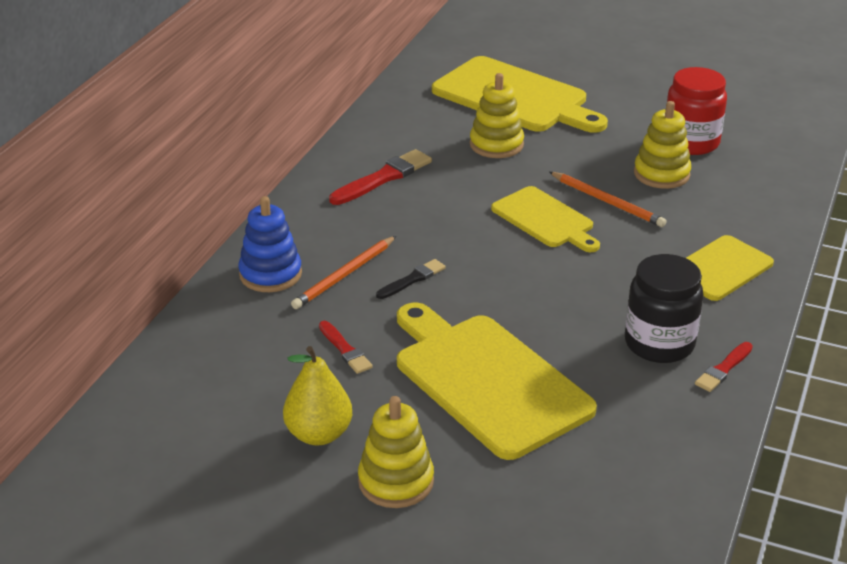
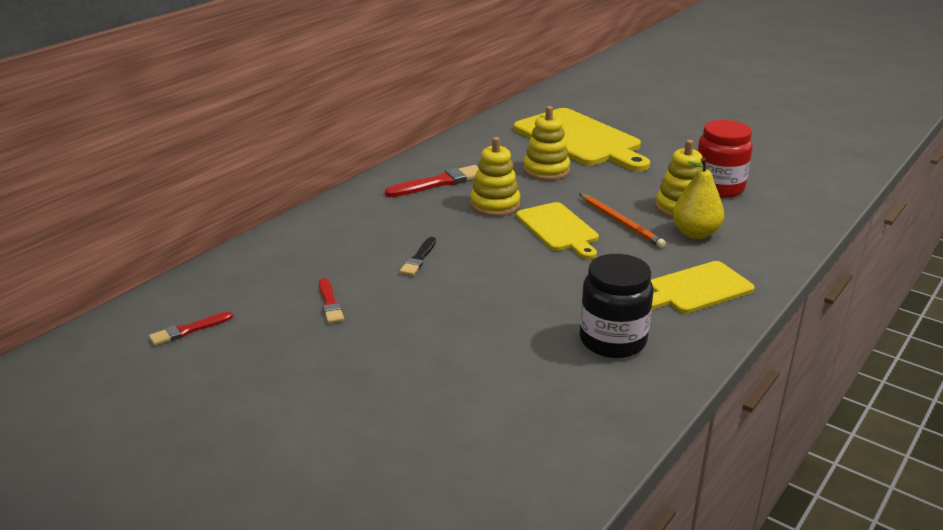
camera: 15 degrees right, 5 degrees down
blue stacking toy [238,196,302,292] -> none
yellow pear [283,346,352,445] -> yellow pear moved to [672,157,724,239]
orange pencil [291,236,396,309] -> none
yellow stacking toy [358,396,434,508] -> yellow stacking toy moved to [470,137,520,216]
black brush [376,259,446,299] -> black brush turned 135 degrees clockwise [400,237,436,276]
yellow cutting board [397,303,597,460] -> none
red brush [695,342,753,392] -> red brush moved to [149,312,233,346]

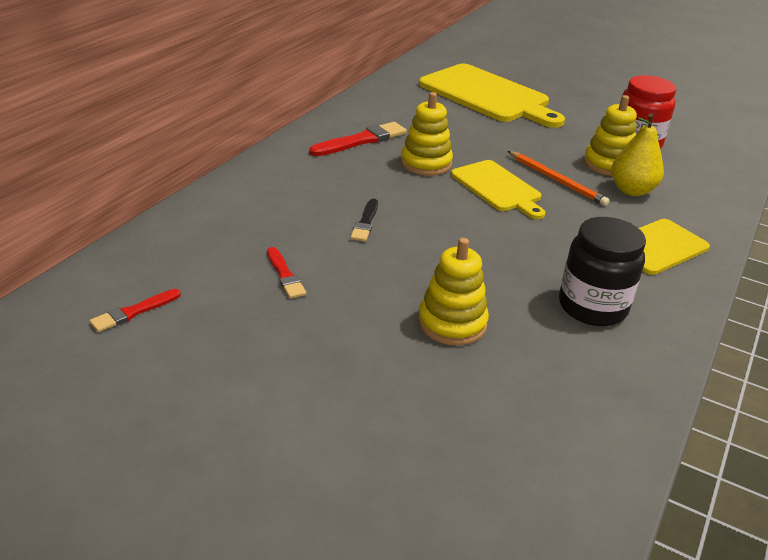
camera: 10 degrees left, 5 degrees up
yellow stacking toy [523,106,570,180] -> yellow stacking toy moved to [418,238,489,346]

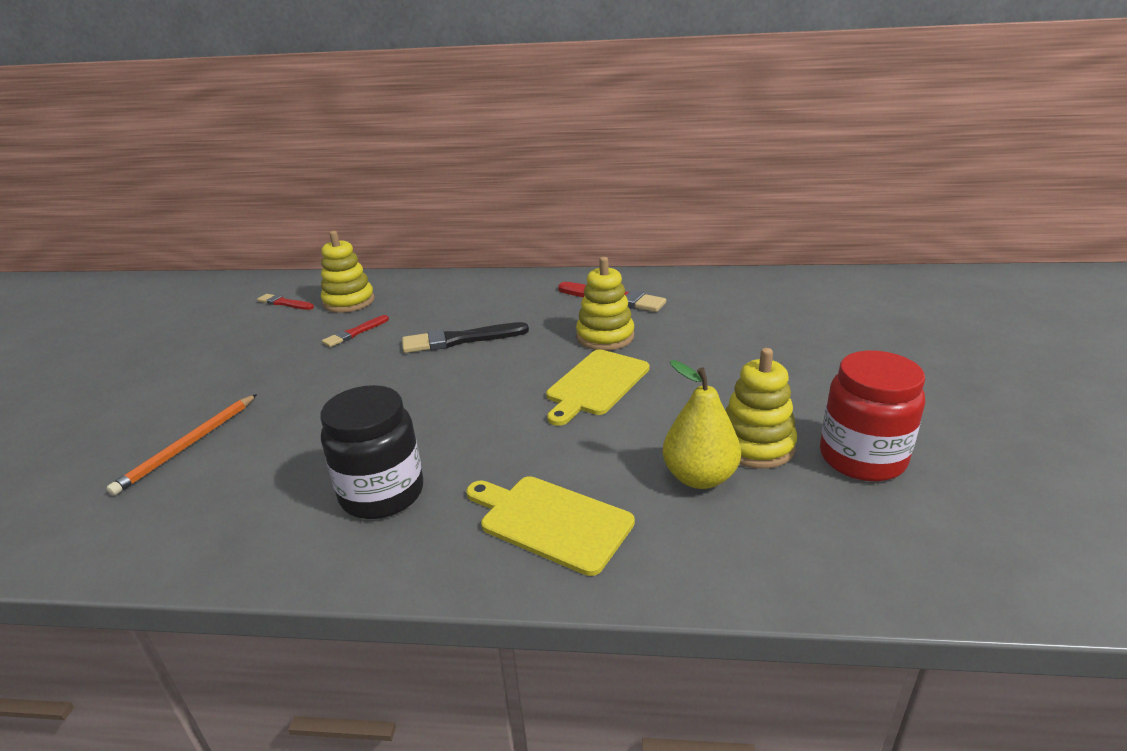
camera: 70 degrees right, 5 degrees down
black brush [350,199,378,242] -> black brush [402,322,529,353], size x1.66
yellow stacking toy [418,238,489,346] -> yellow stacking toy moved to [321,231,375,313]
yellow cutting board [419,64,565,128] -> none
orange pencil [508,151,610,206] -> orange pencil moved to [106,394,257,496]

